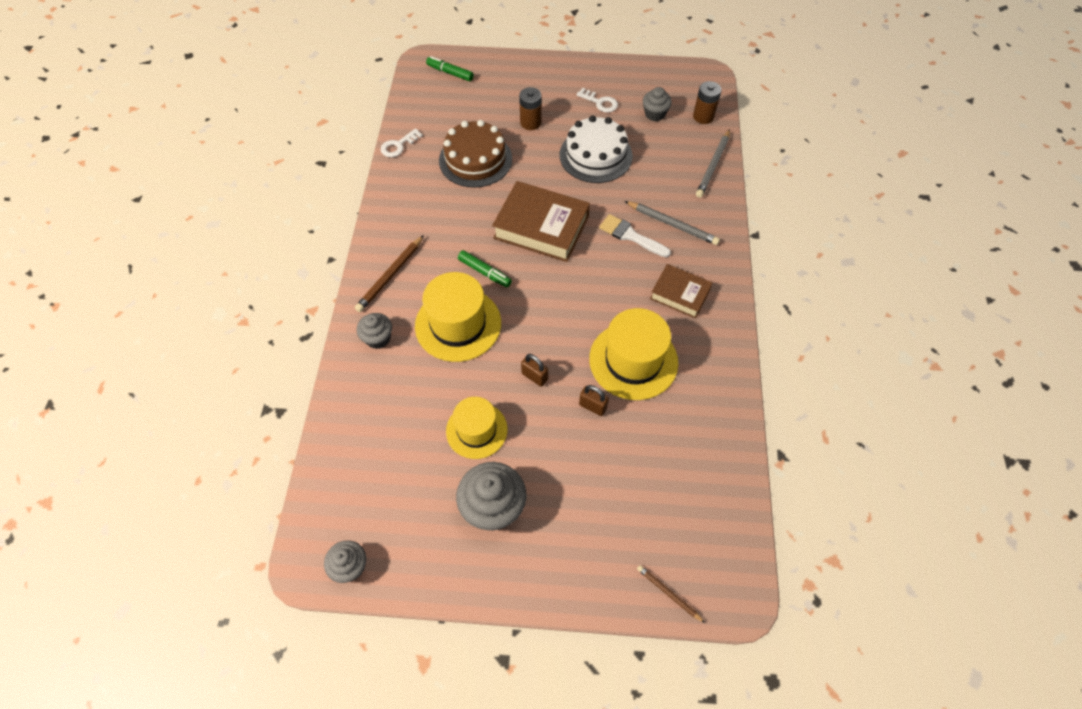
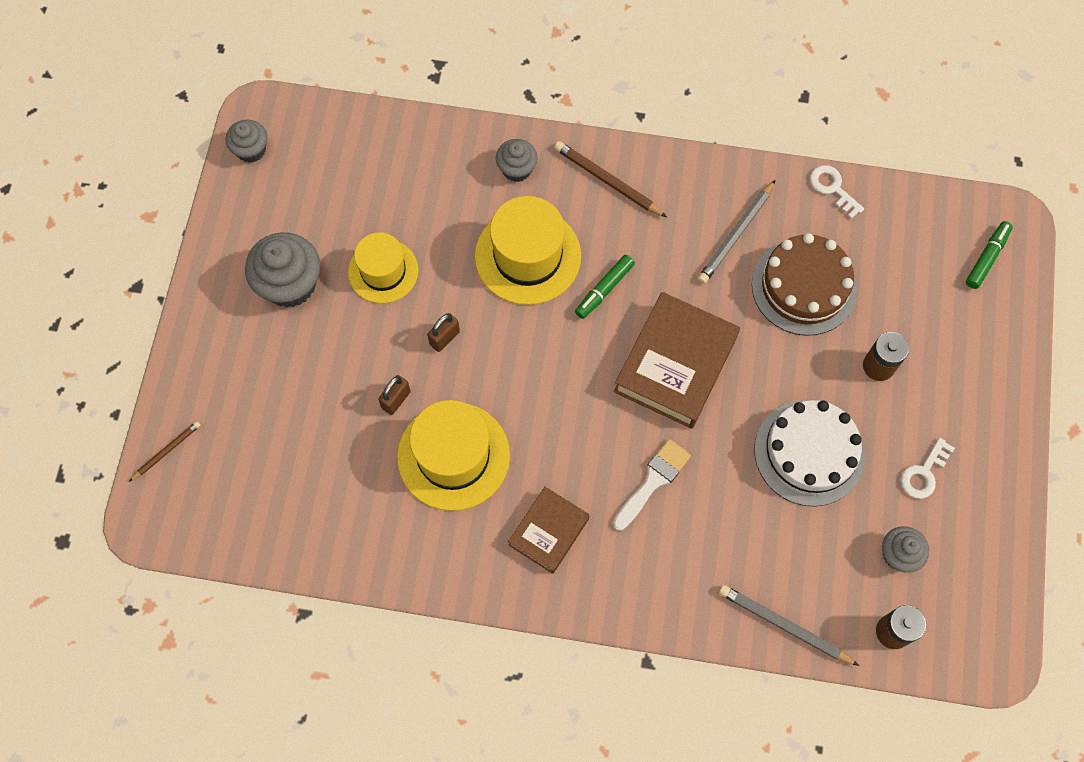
camera: 95 degrees right, 10 degrees up
grey pencil [625,201,720,245] -> grey pencil moved to [697,180,775,284]

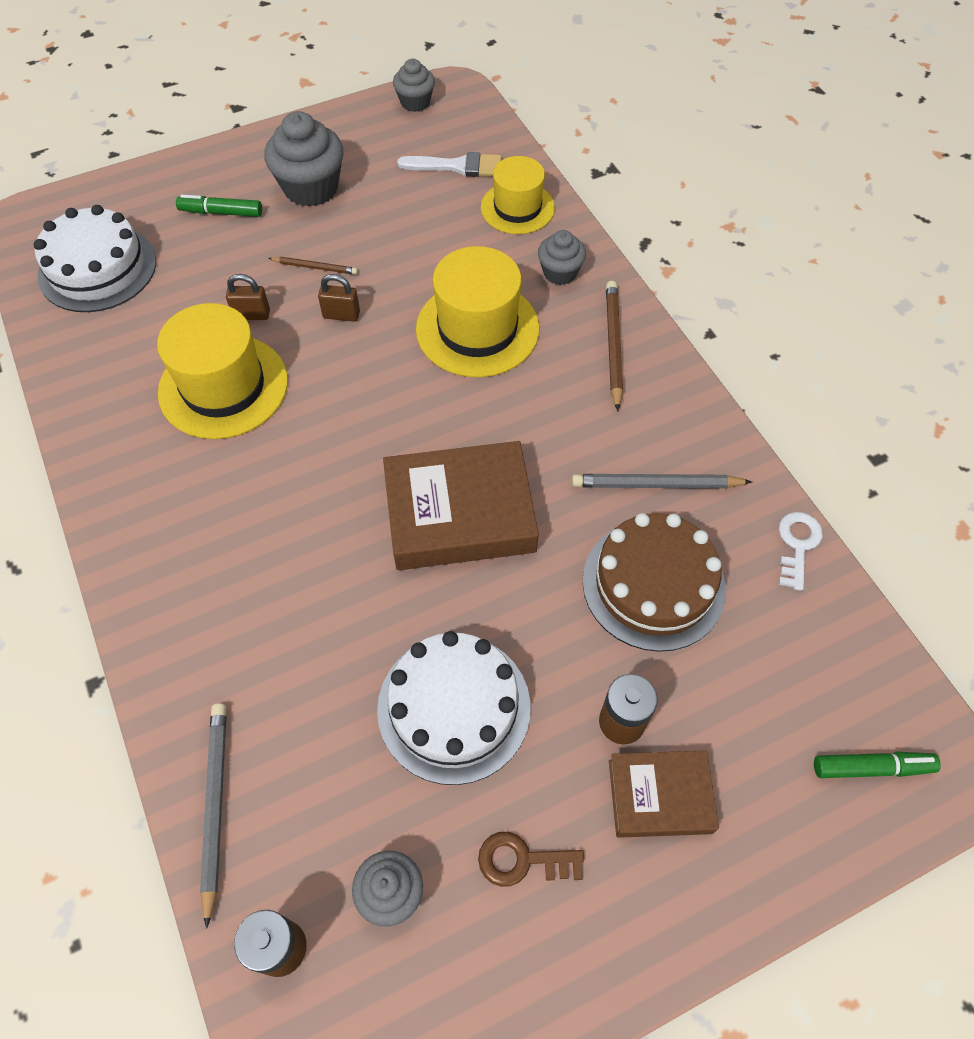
camera: 55 degrees right, 10 degrees down
brown pencil [129,421,201,482] -> brown pencil moved to [268,257,358,275]
yellow hat [348,232,419,304] -> yellow hat moved to [481,156,555,234]
brown book [508,487,590,574] -> brown book moved to [609,750,719,838]
green marker [575,255,635,319] -> green marker moved to [176,195,262,217]
white brush [613,439,691,531] -> white brush moved to [397,152,502,177]
white key [901,438,955,499] -> brown key [478,832,584,887]
none -> white cake [34,205,156,312]

